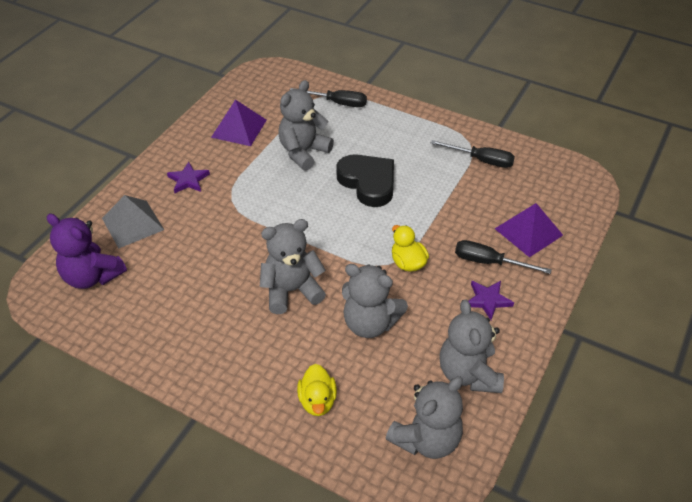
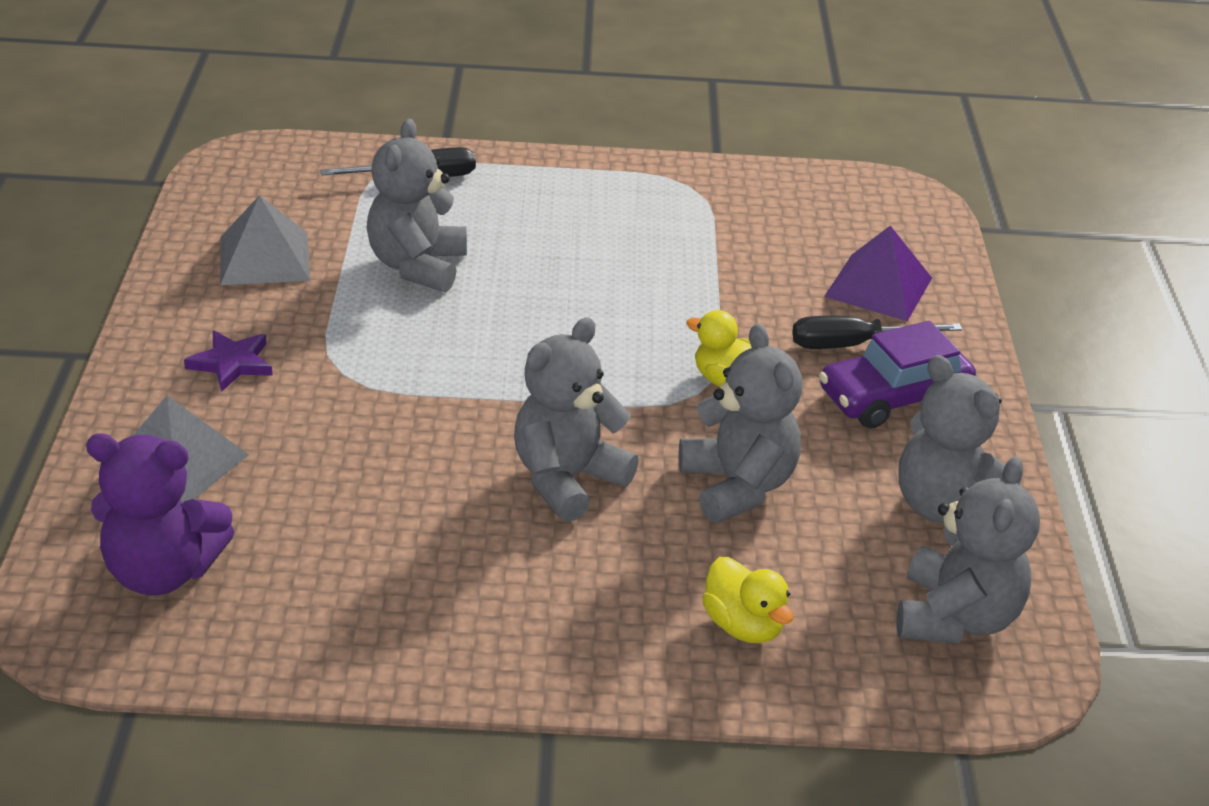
camera: 30 degrees left, 10 degrees down
purple pyramid [211,100,267,146] -> grey pyramid [220,195,310,285]
black heart [336,154,394,207] -> none
grey teddy bear [342,264,408,338] -> grey teddy bear turned 105 degrees counterclockwise [678,324,803,523]
black screwdriver [431,140,515,168] -> none
purple star [468,281,514,320] -> purple car [819,321,976,428]

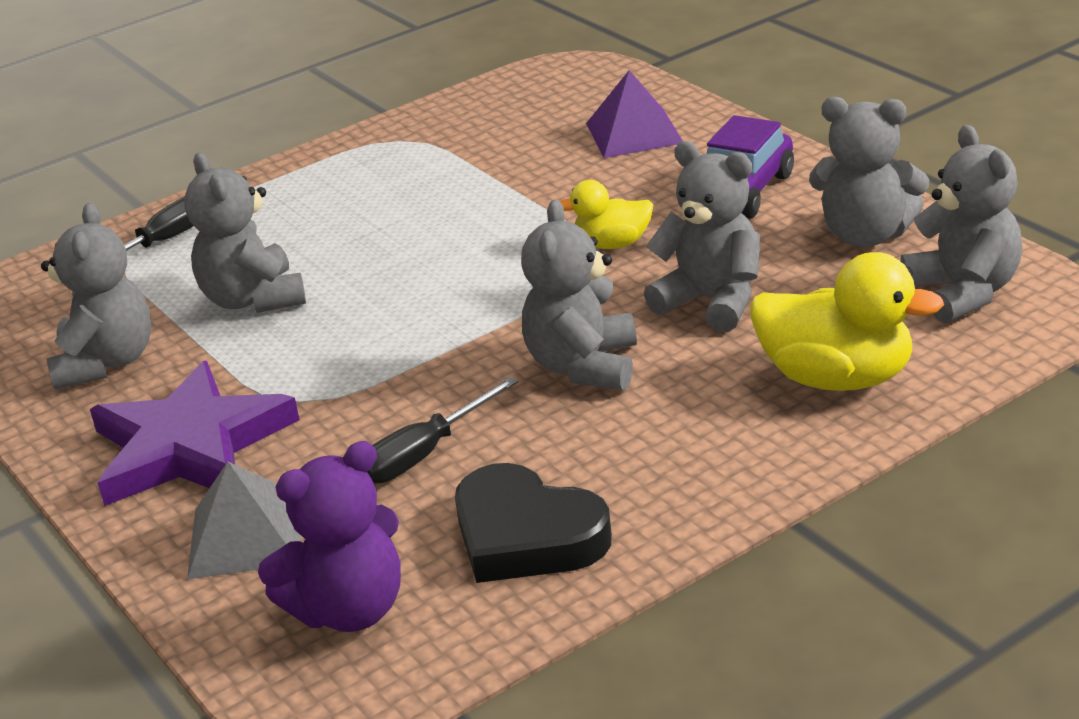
camera: 30 degrees left, 5 degrees down
purple star [184,330,273,392] -> purple star [90,361,300,506], size x2.23
grey pyramid [220,195,310,285] -> grey teddy bear [41,203,151,390]
yellow duck [702,557,793,643] -> yellow duck [751,252,944,391], size x1.73
black screwdriver [792,316,962,349] -> black screwdriver moved to [367,377,518,484]
none -> black heart [455,463,612,583]

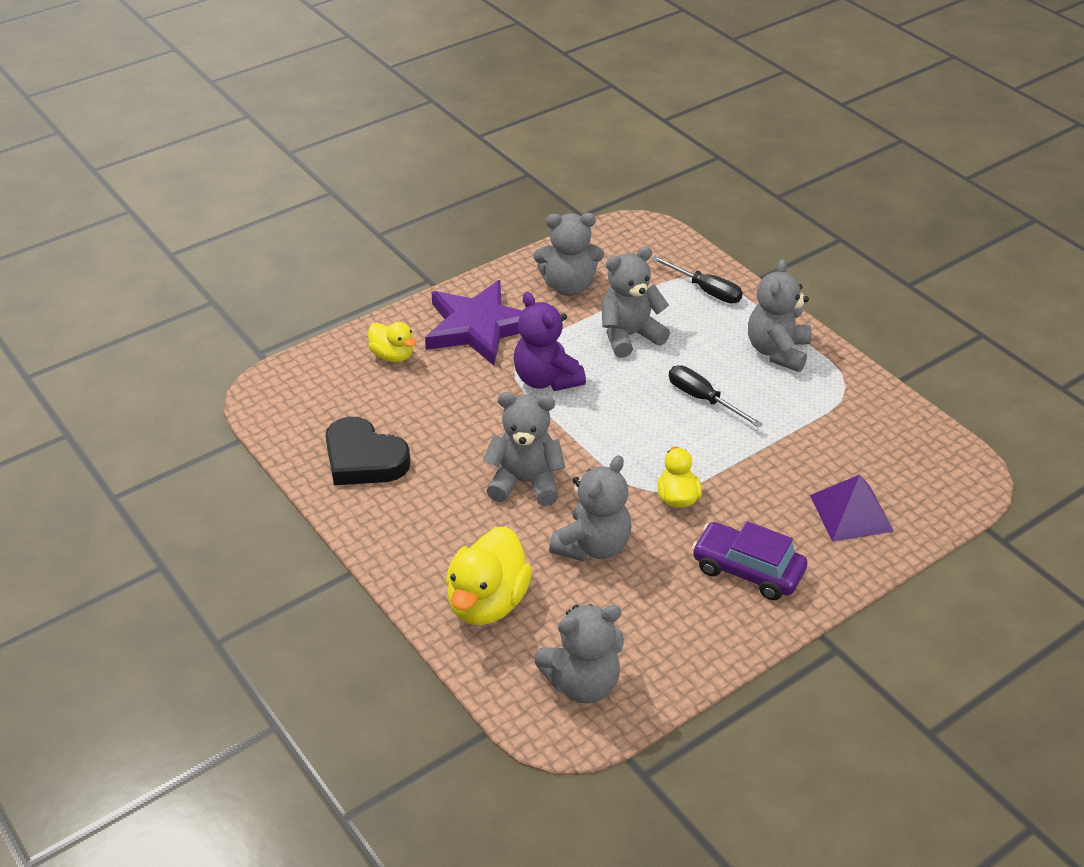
camera: 85 degrees right, 10 degrees up
grey pyramid [187,462,301,579] -> yellow duck [368,322,416,362]
purple teddy bear [258,441,401,632] -> purple teddy bear moved to [514,292,586,391]
black screwdriver [367,377,518,484] -> black screwdriver moved to [669,365,763,428]
black heart [455,463,612,583] -> black heart turned 90 degrees counterclockwise [326,417,410,485]
grey teddy bear [809,97,929,247] -> grey teddy bear moved to [748,259,812,372]

